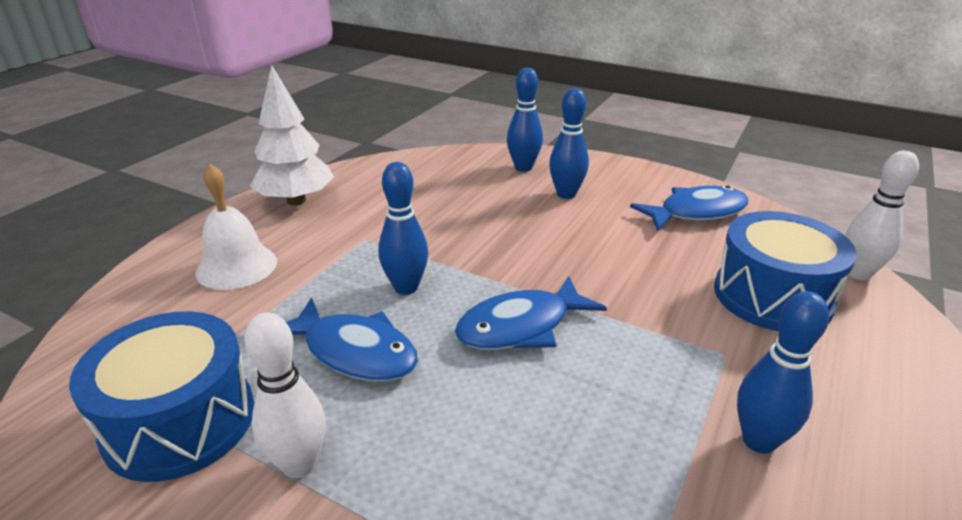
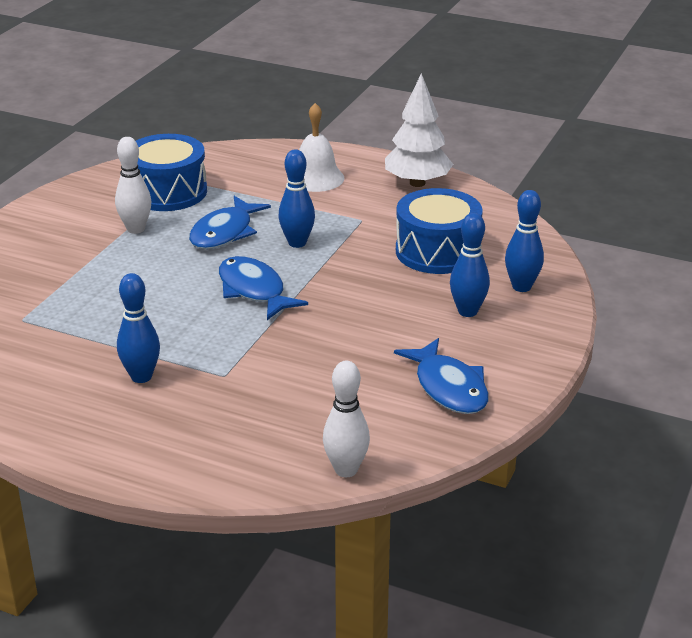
camera: 85 degrees right, 0 degrees up
blue drum [714,211,857,331] -> blue drum moved to [396,188,483,274]

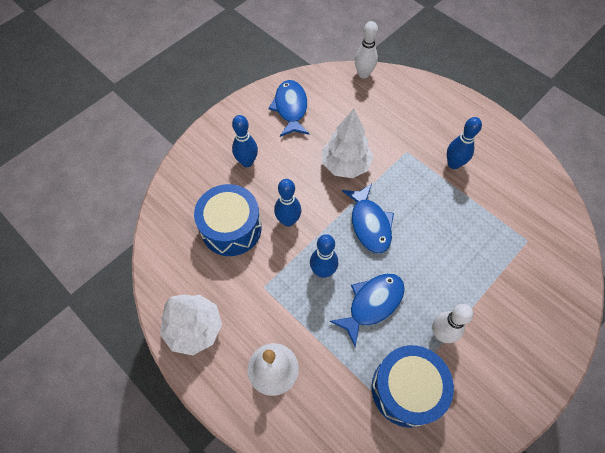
camera: 160 degrees left, 30 degrees up
blue bowling pin [505,190,544,292] -> blue bowling pin moved to [274,179,301,227]
none -> white tree [322,109,373,178]

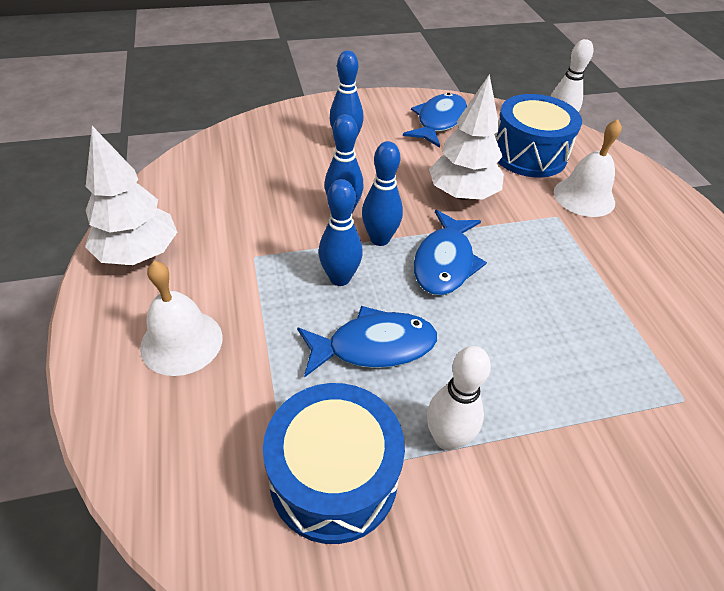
camera: 30 degrees right, 15 degrees down
blue drum [194,184,262,256] -> blue drum moved to [495,94,582,177]
blue bowling pin [447,117,482,169] -> blue bowling pin moved to [362,141,403,246]
none -> white bell [554,119,622,217]

